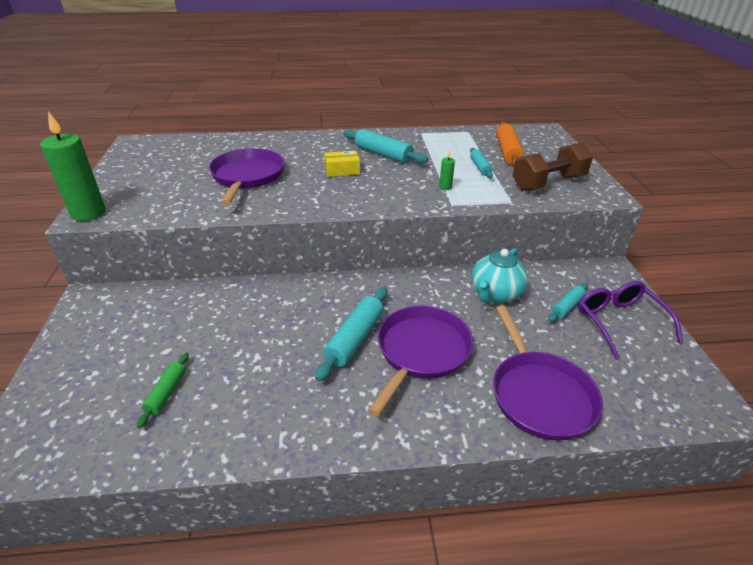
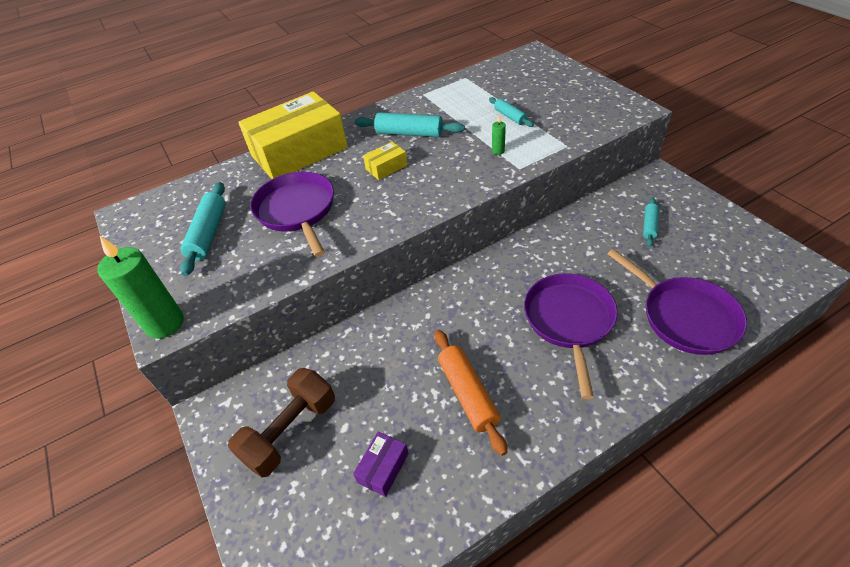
camera: 20 degrees left, 10 degrees up
green rolling pin [137,352,189,428] -> purple box [353,432,409,497]
turquoise rolling pin [315,287,387,381] -> turquoise rolling pin moved to [180,182,226,276]
turquoise teapot [471,248,528,303] -> none
orange rolling pin [496,122,524,167] -> orange rolling pin moved to [434,330,507,456]
brown dumbbell [512,142,593,191] -> brown dumbbell moved to [228,368,335,478]
purple glasses [578,281,683,359] -> none
none -> yellow box [238,91,348,179]

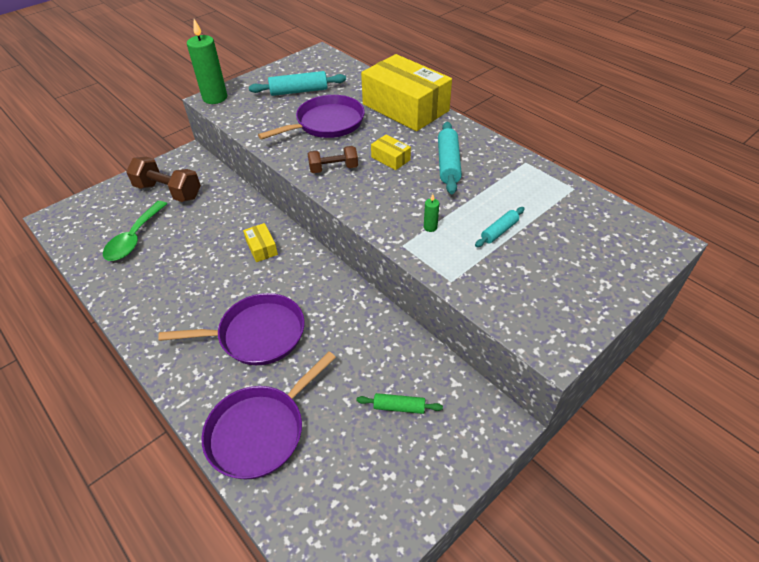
camera: 75 degrees right, 0 degrees up
purple box [353,432,409,497] -> green spoon [103,201,167,261]
orange rolling pin [434,330,507,456] -> none
turquoise rolling pin [643,198,659,247] -> green rolling pin [356,393,443,414]
none -> yellow box [243,223,278,262]
none -> brown dumbbell [307,146,358,173]

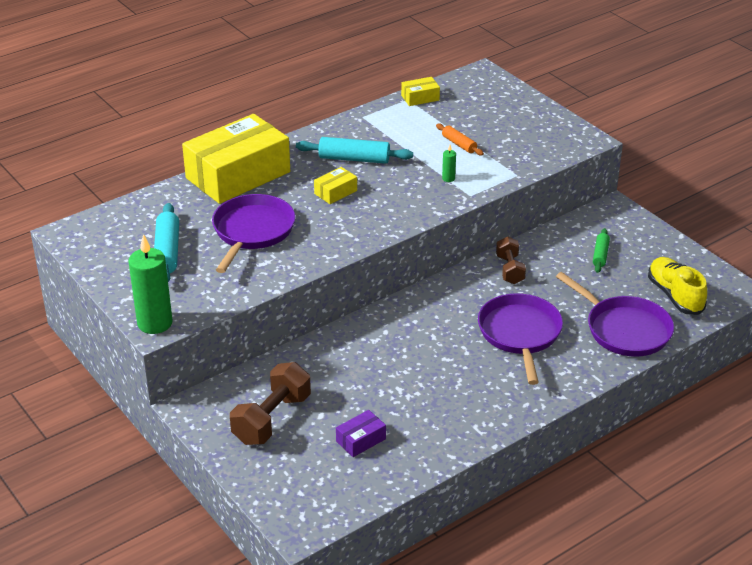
camera: 85 degrees left, 10 degrees down
green spoon [103,201,167,261] -> purple box [336,410,386,457]
yellow box [243,223,278,262] -> yellow box moved to [401,77,440,106]
purple pan [258,95,365,140] -> purple pan turned 45 degrees clockwise [212,194,296,273]
brown dumbbell [307,146,358,173] -> brown dumbbell moved to [496,237,526,284]
turquoise rolling pin [475,207,525,247] -> orange rolling pin [436,124,484,156]
none -> yellow shoe [648,257,707,315]

